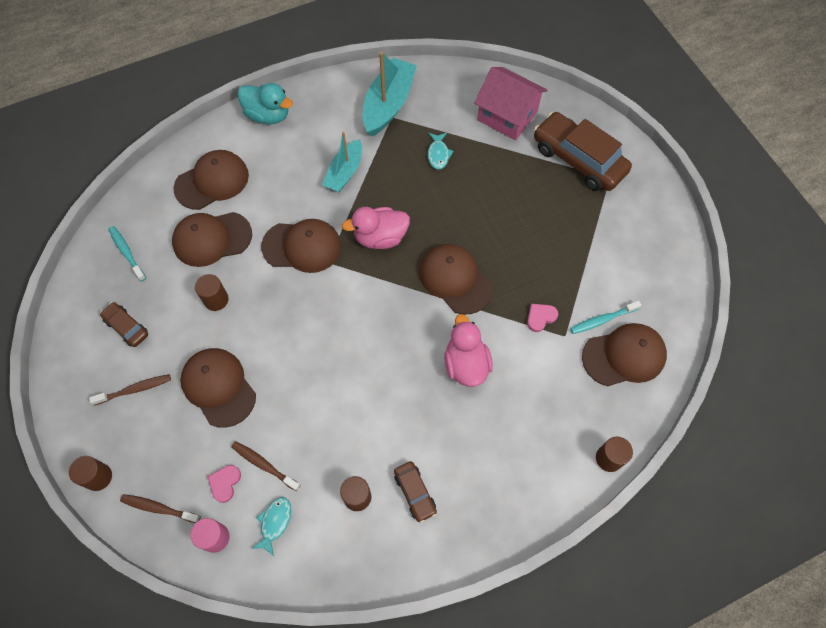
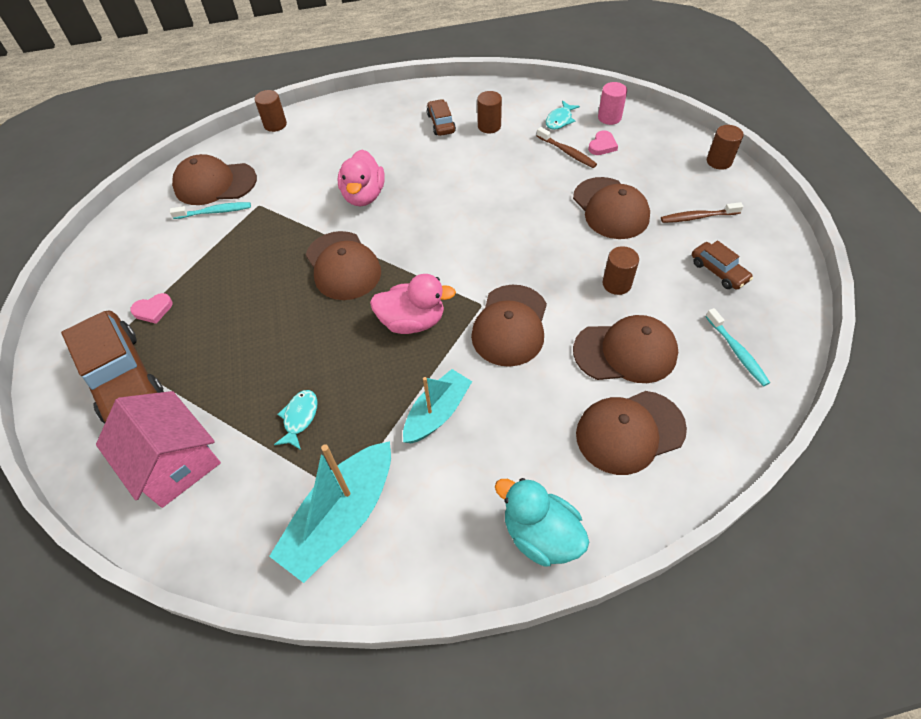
camera: 165 degrees left, 10 degrees down
brown toothbrush [120,494,201,523] -> none
brown cap [261,219,341,273] -> brown cap turned 90 degrees counterclockwise [471,285,547,367]
pink heart [527,304,558,332] -> pink heart moved to [130,293,173,324]

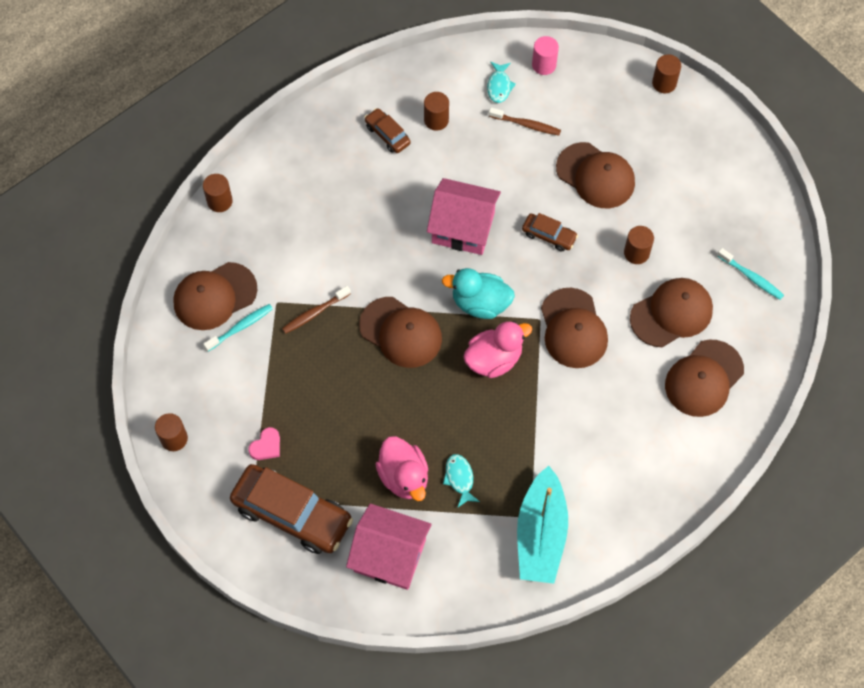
camera: 30 degrees left, 10 degrees up
pink duck [338,150,385,206] -> pink duck moved to [376,436,428,501]
turquoise boat [403,369,472,443] -> none
turquoise duck [495,478,589,567] -> turquoise duck moved to [442,268,515,319]
pink heart [588,130,618,155] -> none
brown toothbrush [661,202,743,223] -> brown toothbrush moved to [282,286,351,334]
brown car [692,240,753,290] -> brown car moved to [522,213,578,251]
none -> brown cylinder [155,413,188,451]
none -> pink house [427,178,501,255]

